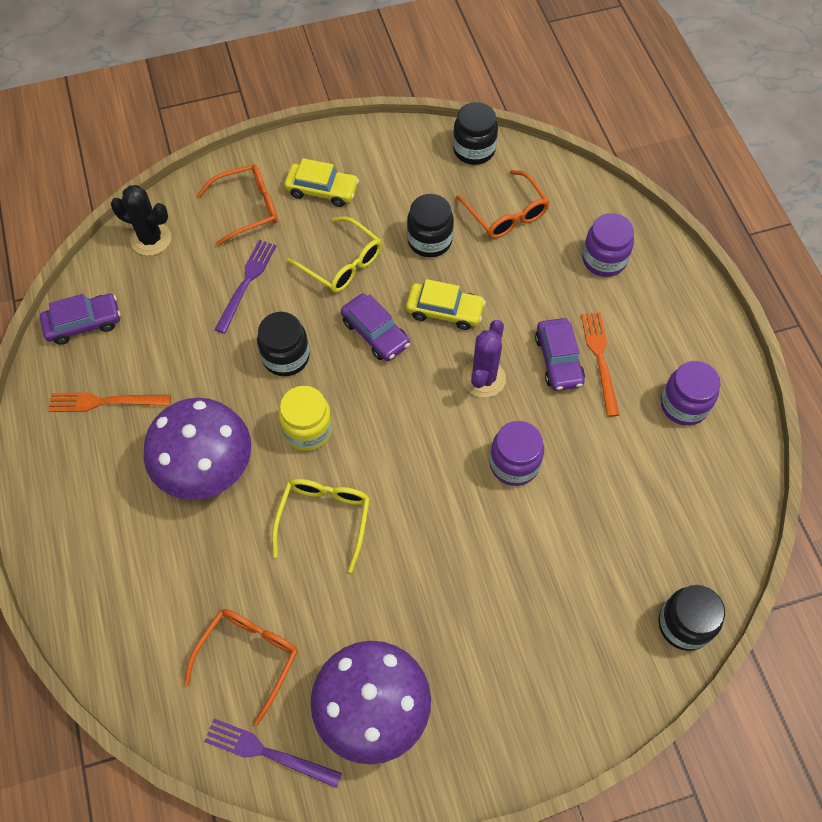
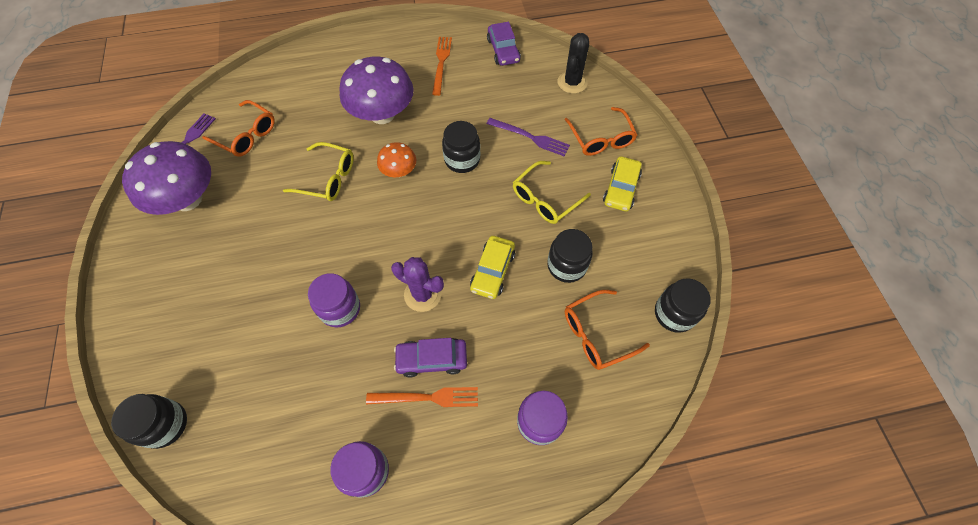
camera: 95 degrees right, 0 degrees up
yellow jar [279,386,333,451] -> orange mushroom [377,142,416,177]
purple car [341,294,410,361] -> none

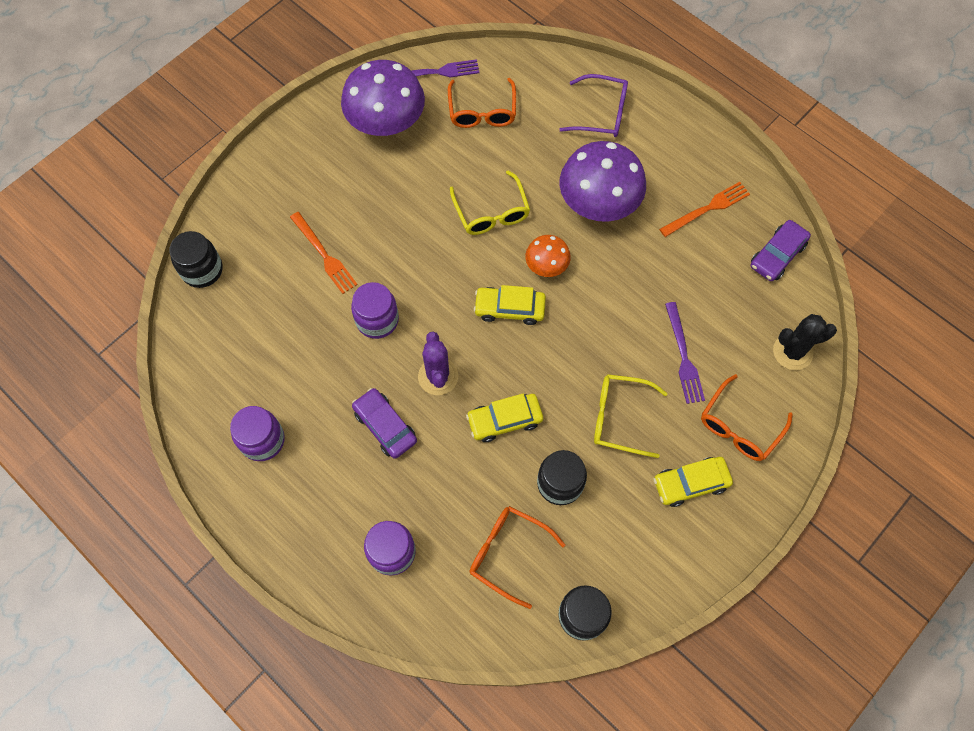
camera: 55 degrees right, 5 degrees up
orange fork [366,387,478,407] -> orange fork moved to [290,212,358,294]
black jar [442,121,480,173] -> none
none -> yellow car [474,285,546,325]
none -> purple glasses [559,74,628,137]

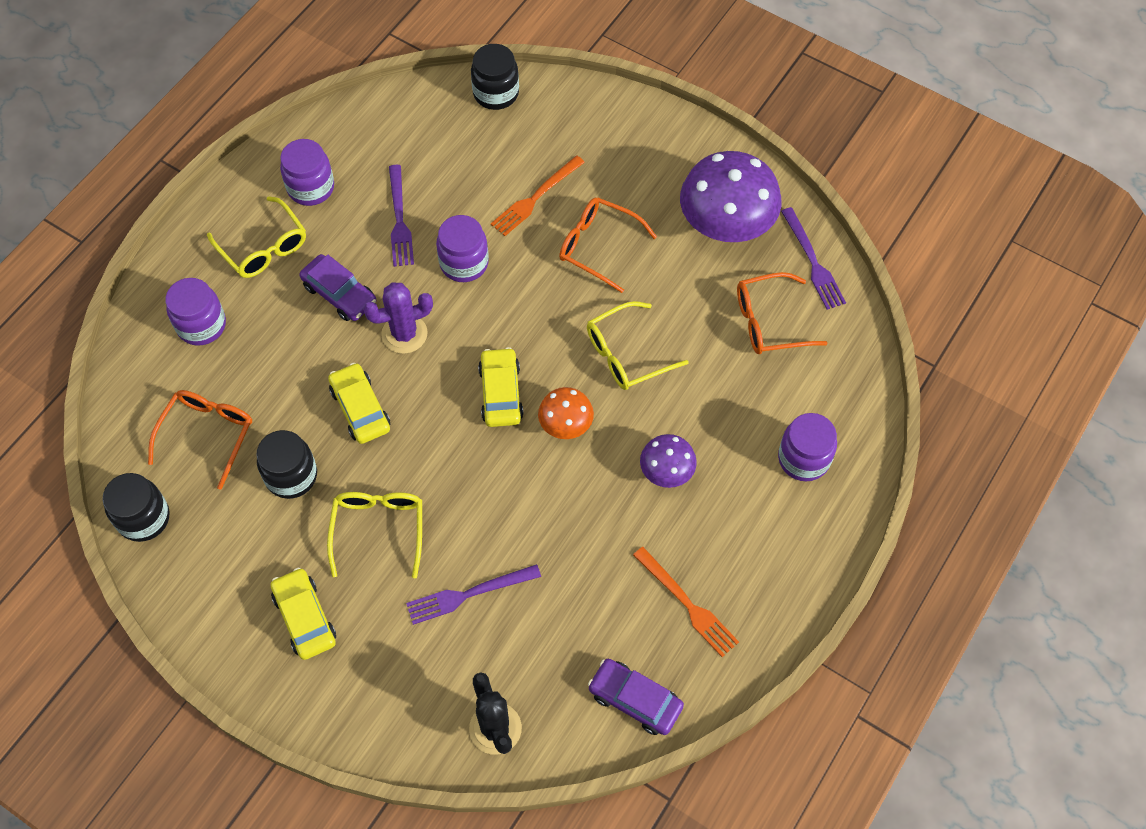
camera: 80 degrees right, 5 degrees down
purple car [352,388,417,459] -> purple car turned 90 degrees clockwise [300,254,376,321]
purple glasses [559,74,628,137] -> purple jar [778,413,837,481]
purple mushroom [559,141,646,222] -> purple mushroom [640,434,697,488], size x0.52
orange glasses [701,374,793,461] -> orange glasses moved to [559,198,657,293]
none -> yellow glasses [207,196,306,278]
none -> purple fork [389,165,414,267]

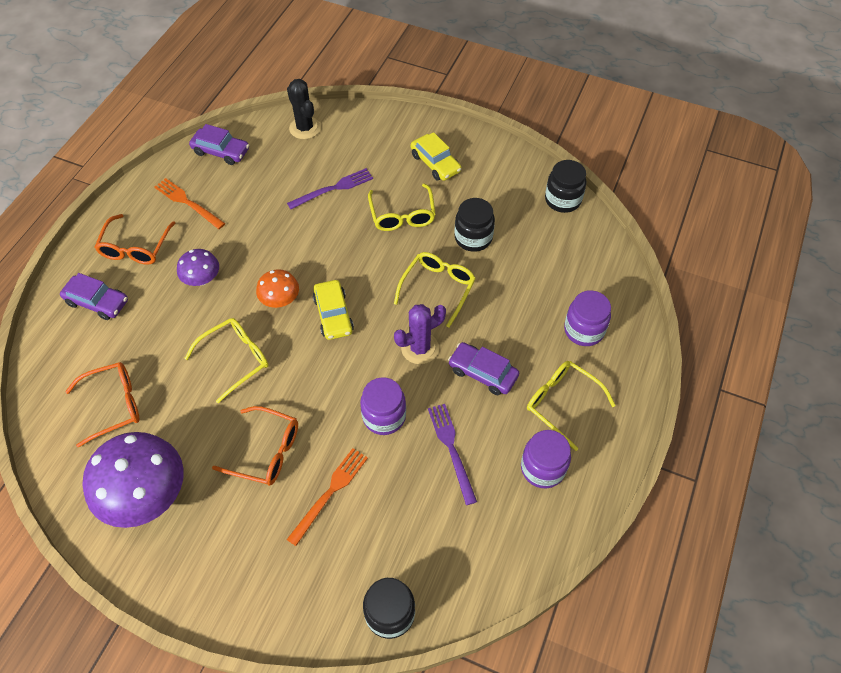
camera: 170 degrees right, 5 degrees down
orange glasses [148,390,252,490] -> orange glasses moved to [95,214,175,265]
yellow car [328,363,390,444] -> yellow glasses [394,252,476,327]
purple jar [778,413,837,481] -> purple car [60,273,128,320]
purple fork [781,207,846,310] -> none

